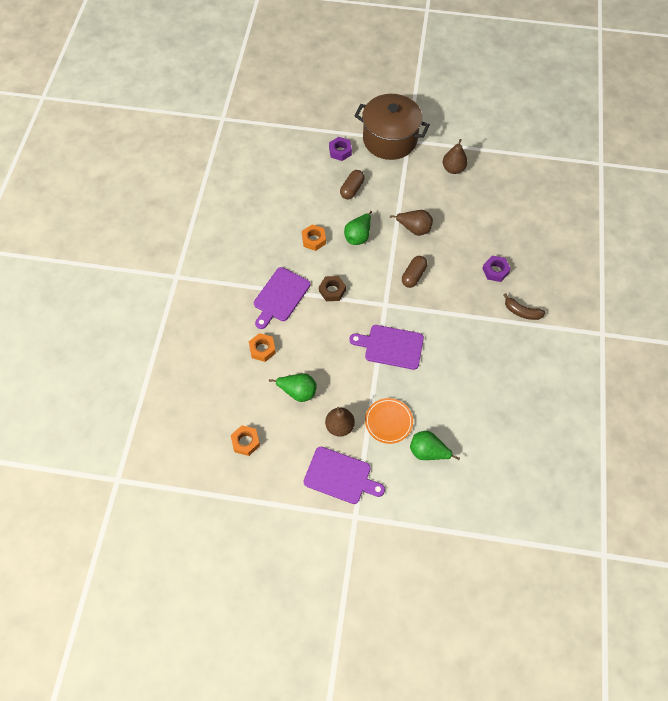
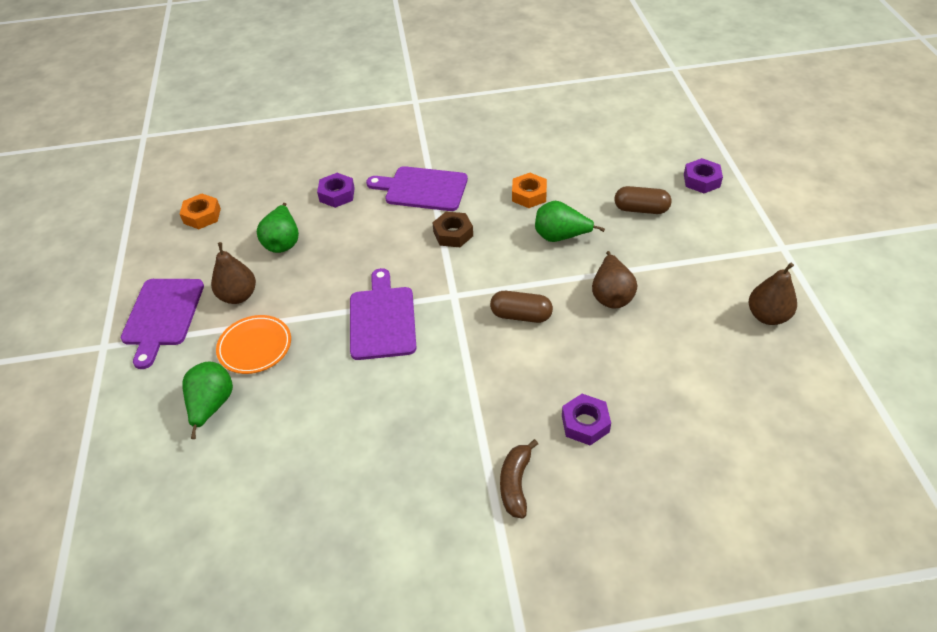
camera: 75 degrees right, 15 degrees down
orange nut [249,333,276,362] -> purple nut [317,173,355,208]
brown pot [355,94,430,160] -> none

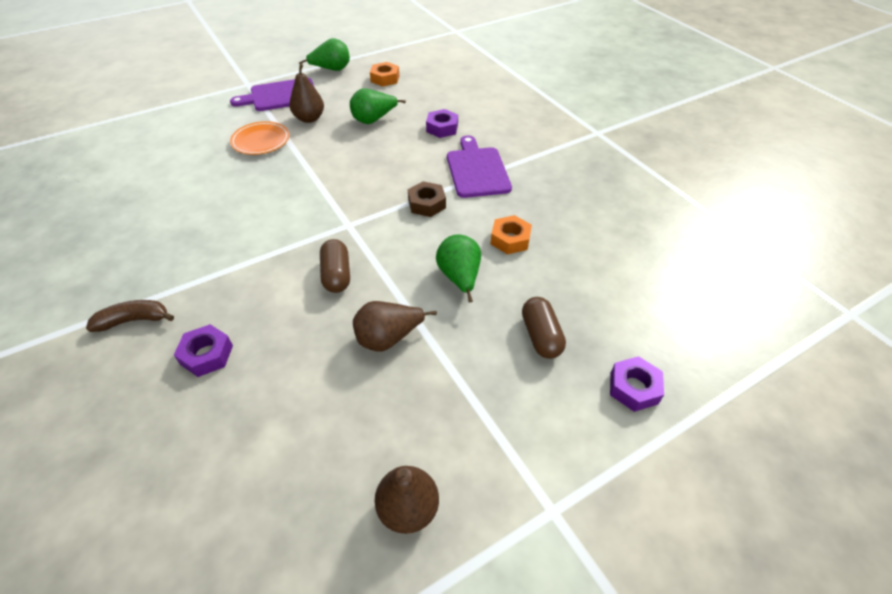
camera: 65 degrees right, 0 degrees up
green pear [182,362,233,439] -> green pear moved to [299,38,350,71]
purple cutting board [350,268,417,360] -> none

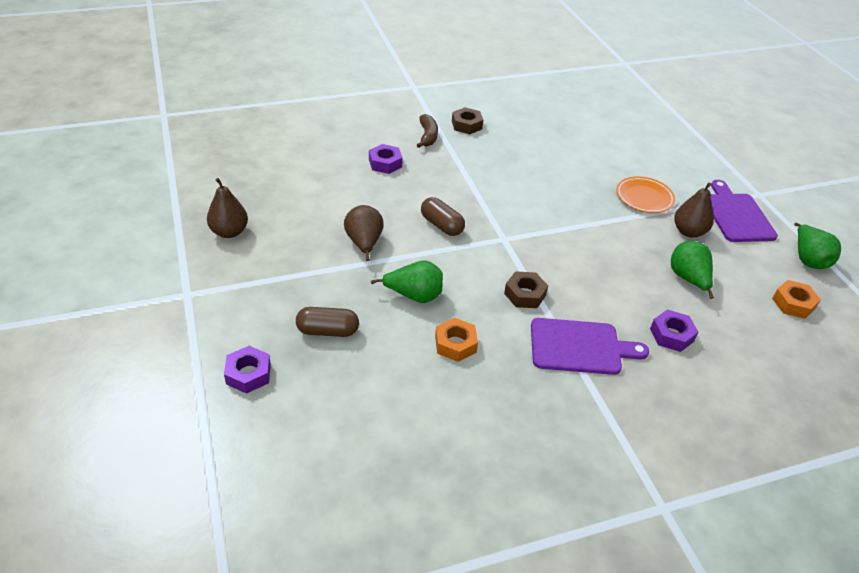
camera: 100 degrees right, 5 degrees down
brown capsule [320,239,350,293] -> brown capsule turned 45 degrees clockwise [421,197,465,236]
none -> brown nut [452,107,483,134]

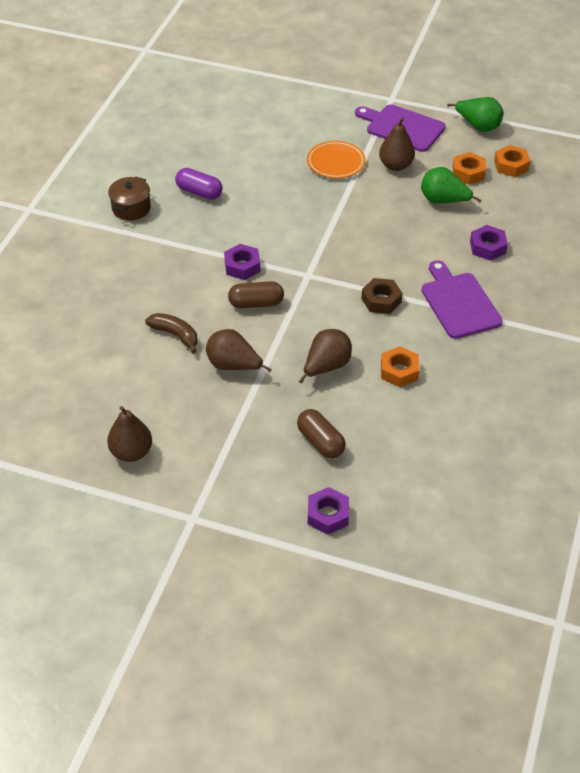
camera: 50 degrees left, 5 degrees up
brown capsule [296,307,359,337] -> brown capsule turned 75 degrees counterclockwise [297,409,346,458]
purple nut [369,144,403,174] -> purple nut moved to [224,244,260,280]
green pear [371,260,443,303] -> brown pear [299,329,352,383]
brown banana [417,114,438,148] -> brown banana moved to [145,313,198,354]
brown nut [452,107,483,134] -> brown pot [108,177,151,220]
purple cutting board [531,318,649,375] -> purple cutting board turned 60 degrees counterclockwise [421,260,503,339]
none -> purple capsule [175,168,223,200]
none -> orange nut [453,152,486,185]

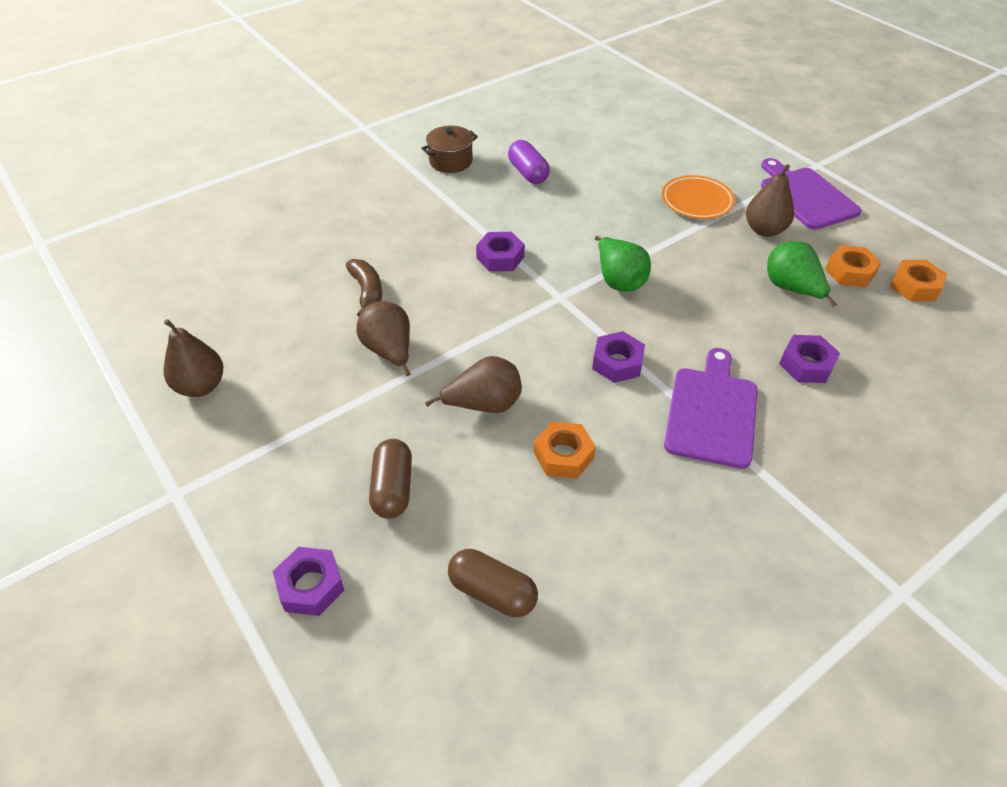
camera: 35 degrees right, 0 degrees up
brown capsule [228,281,284,308] -> brown capsule moved to [448,549,538,617]
brown nut [361,278,402,314] -> purple nut [592,331,645,383]
green pear [447,97,504,132] -> green pear moved to [595,236,651,292]

